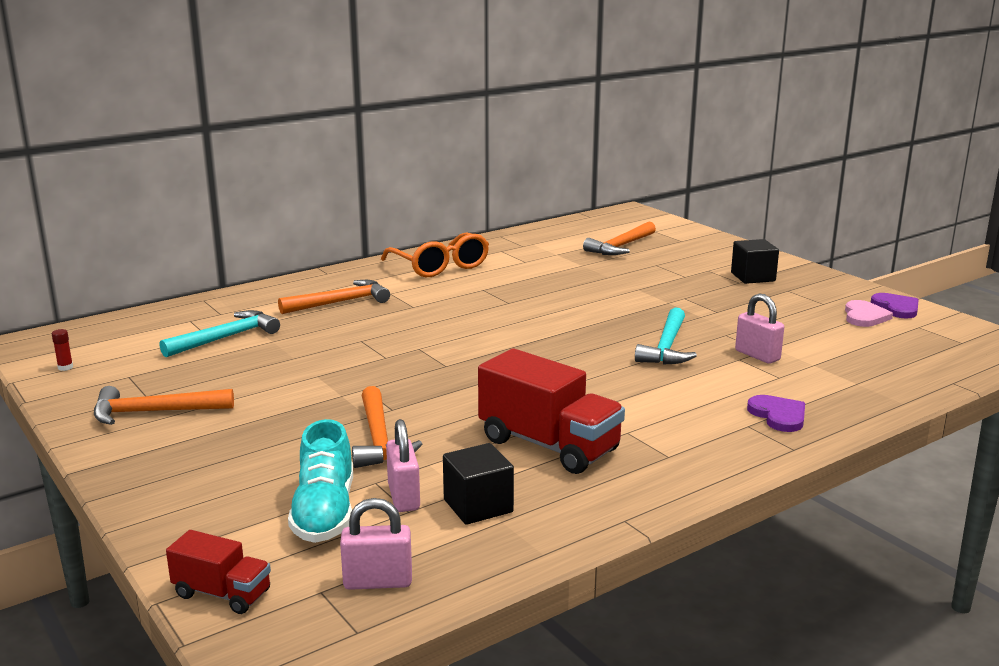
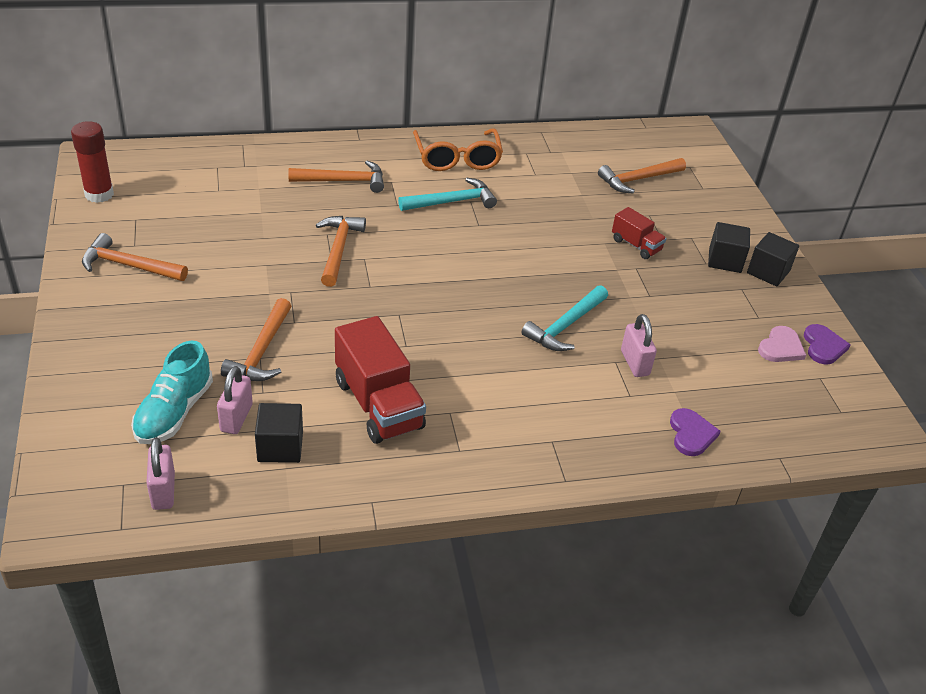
camera: 20 degrees right, 20 degrees up
red glue stick [52,329,73,371] -> red glue stick [71,121,114,203], size x2.44
turquoise hammer [160,310,280,357] -> turquoise hammer moved to [398,178,497,211]
red truck [166,530,271,614] -> red truck moved to [612,207,666,259]
pink padlock [340,498,412,590] -> pink padlock turned 60 degrees clockwise [146,437,175,510]
purple heart [747,395,805,432] -> purple heart moved to [670,408,721,456]
none -> orange hammer [316,216,366,287]
none -> black cube [747,232,799,286]

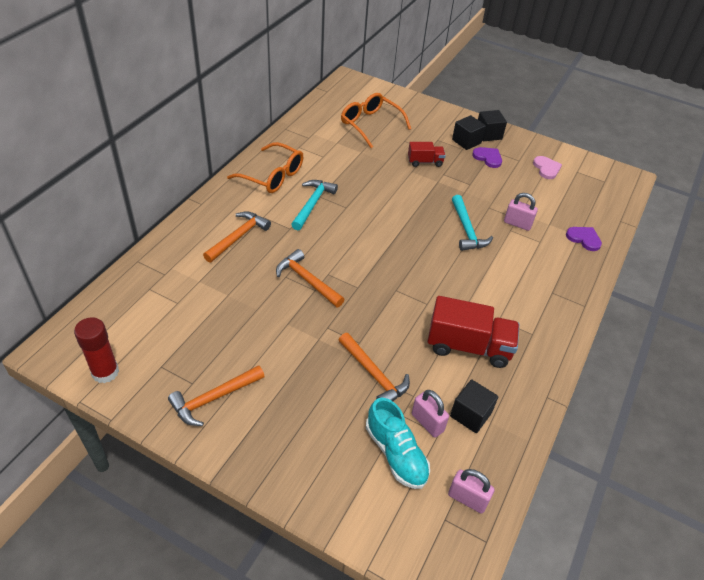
camera: 50 degrees left, 5 degrees up
orange hammer [598,158,686,194] -> orange glasses [341,93,411,148]
purple heart [804,324,850,365] -> purple heart moved to [472,147,502,168]

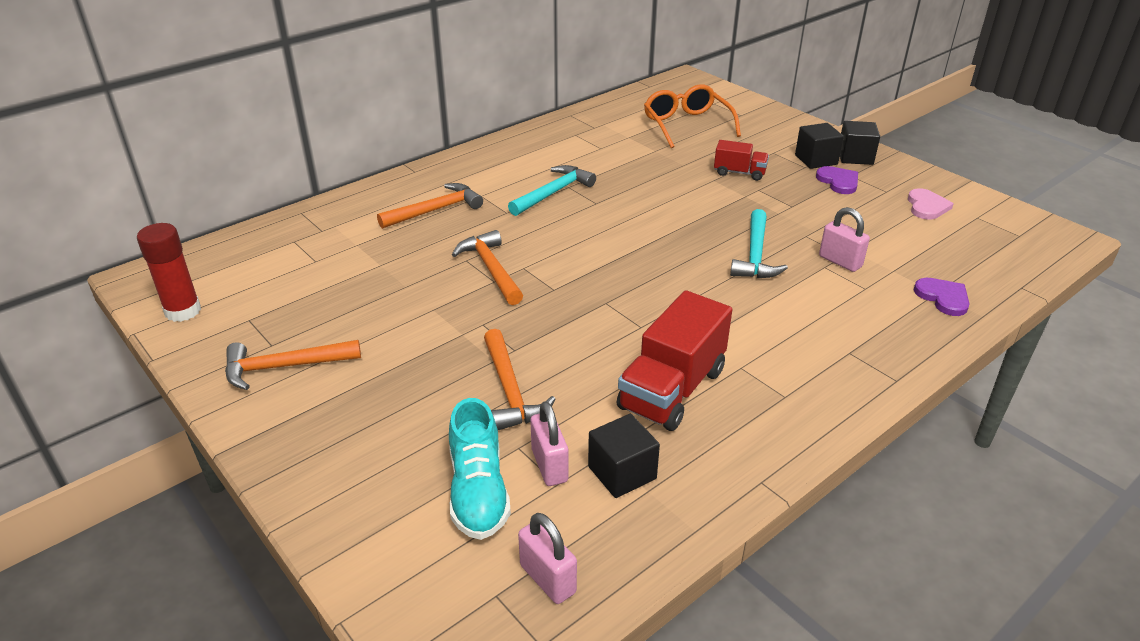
camera: 25 degrees right, 10 degrees down
orange glasses [227,142,303,193] -> none
red truck [427,296,519,368] -> red truck turned 90 degrees clockwise [617,290,732,431]

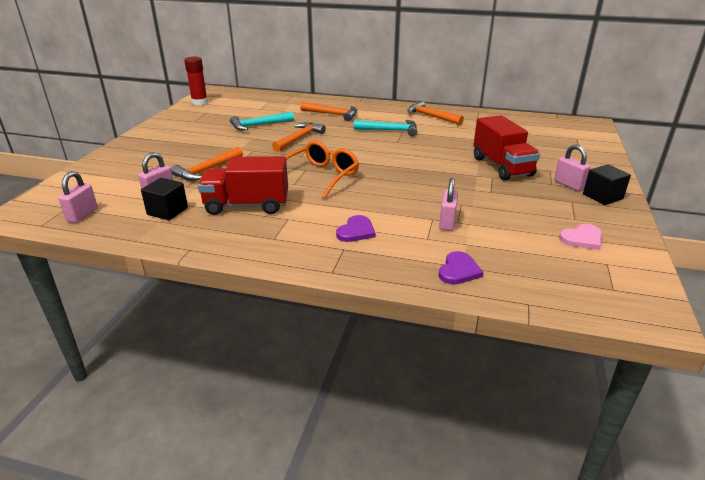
camera: 55 degrees right, 5 degrees down
orange hammer [225,340,361,390] -> orange hammer moved to [407,101,464,125]
turquoise shoe [449,398,511,540] -> none
orange glasses [644,84,741,148] -> orange glasses moved to [285,141,359,199]
red truck [714,140,769,181] -> red truck [473,115,540,181], size x1.85
turquoise hammer [730,209,788,278] -> turquoise hammer moved to [230,112,294,130]
black cube [795,123,844,169] -> pink padlock [554,144,591,191]
purple heart [816,166,858,194] -> purple heart moved to [336,215,375,242]

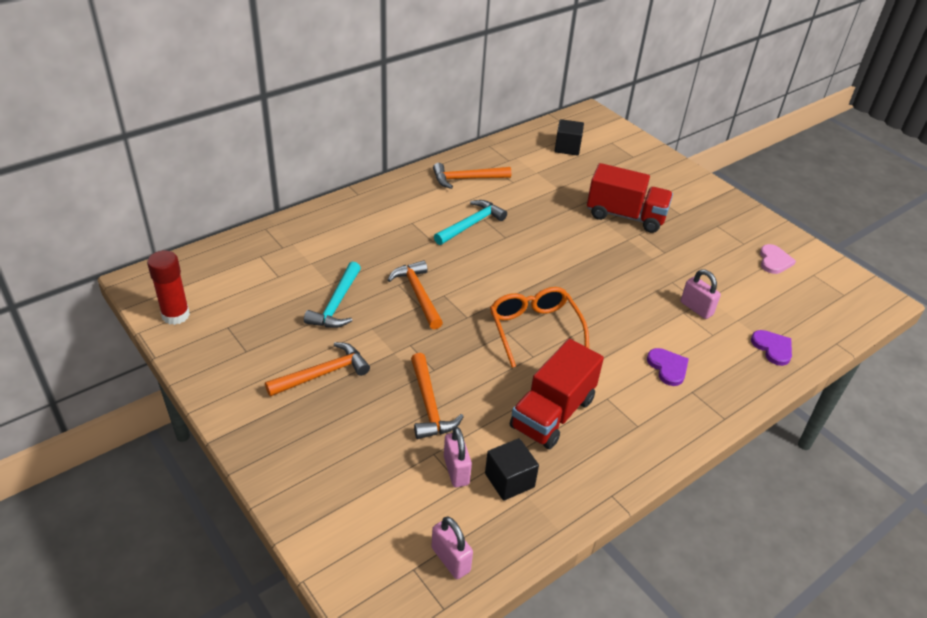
camera: 55 degrees left, 10 degrees up
orange hammer [300,102,357,121] -> orange hammer moved to [265,342,370,397]
pink padlock [554,144,591,191] -> none
black cube [583,164,631,205] -> black cube moved to [555,119,584,156]

